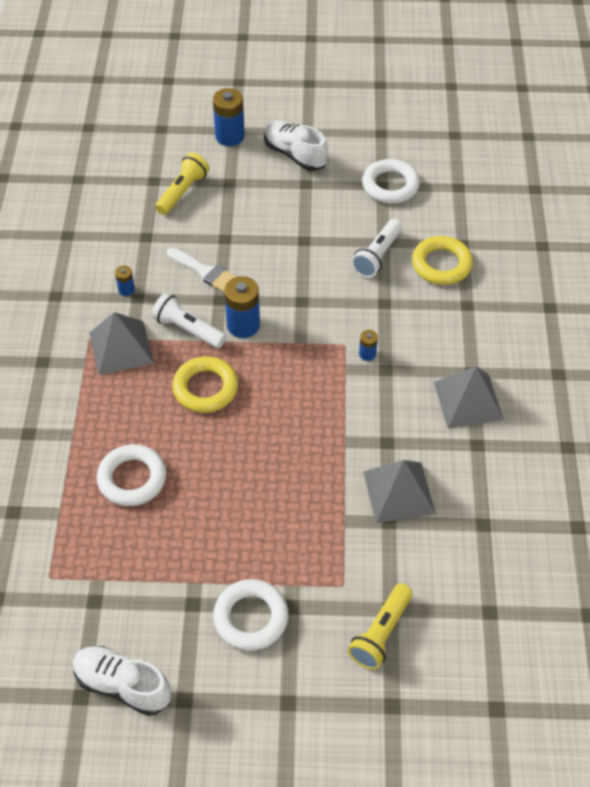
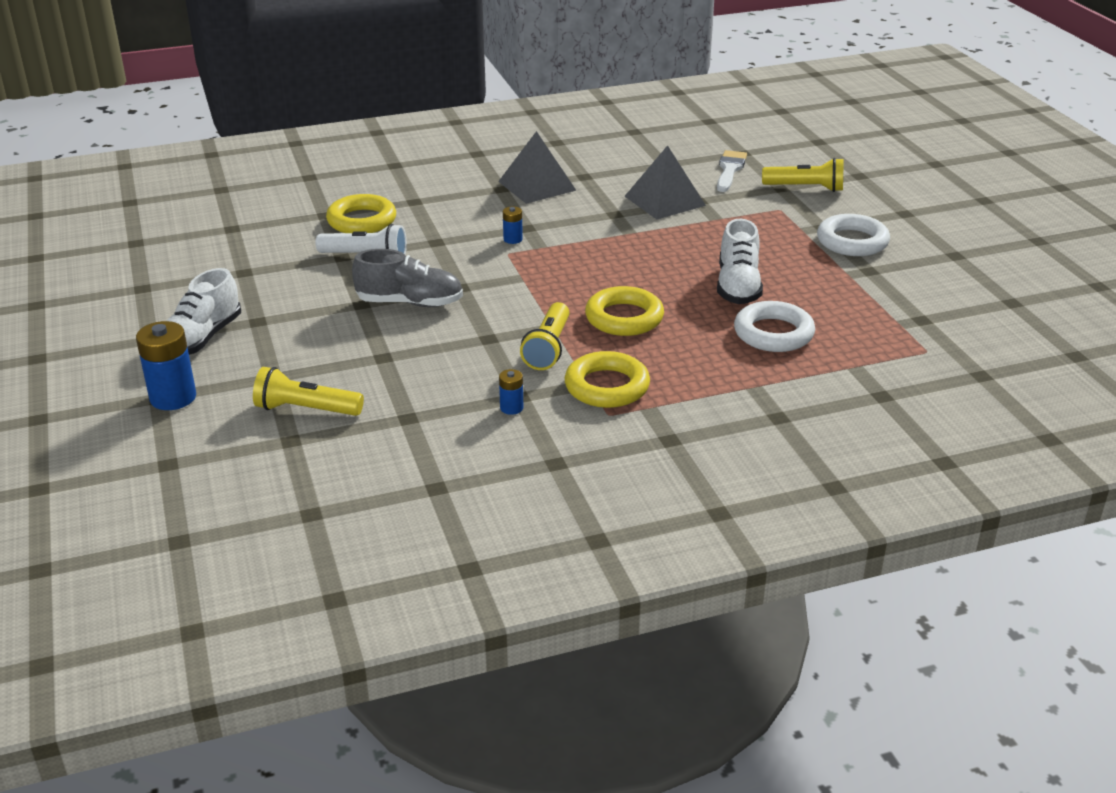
camera: 110 degrees left, 20 degrees down
white shoe [73,646,171,716] -> white shoe moved to [717,219,763,304]
grey pyramid [89,312,154,375] -> yellow ring [564,351,650,408]
white flashlight [151,293,226,348] -> yellow flashlight [520,302,569,370]
white brush [167,248,236,292] -> white brush moved to [717,150,747,192]
blue battery [224,276,260,338] -> none
white ring [362,159,420,204] -> none
none -> grey shoe [352,249,463,307]

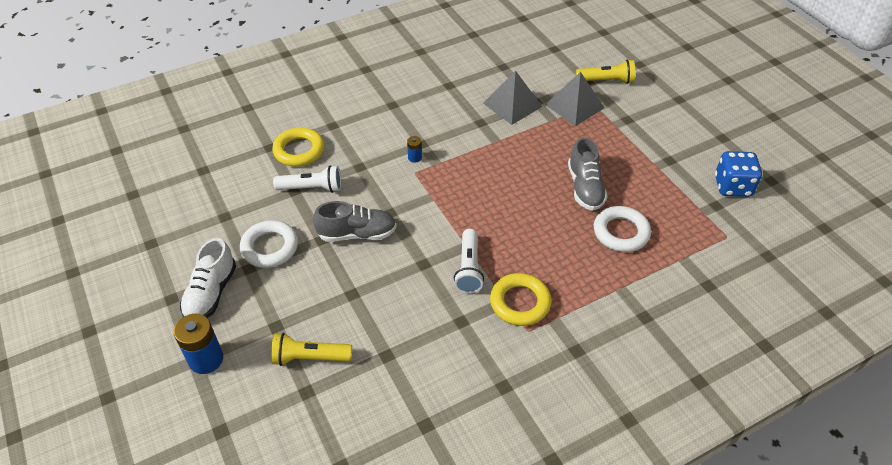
camera: 10 degrees left, 15 degrees up
grey pyramid [498,131,577,204] -> grey pyramid moved to [545,72,604,126]
blue battery [499,369,523,415] -> none
yellow flashlight [520,302,569,370] -> white flashlight [454,229,484,294]
yellow ring [585,286,664,336] -> none
white brush [717,150,747,192] -> none
white shoe [717,219,763,304] -> grey shoe [568,137,608,211]
white ring [817,214,890,256] -> white ring moved to [240,220,298,268]
none -> blue dice [715,151,762,197]

